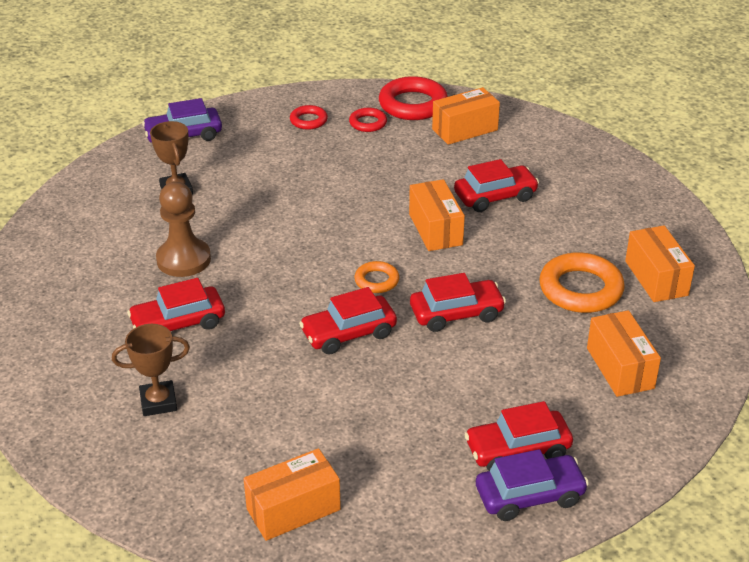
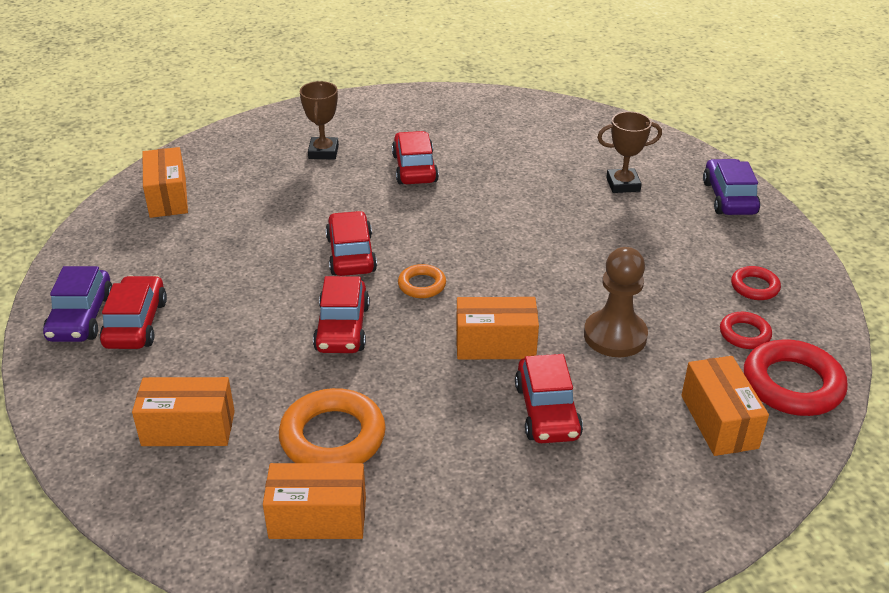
camera: 105 degrees right, 0 degrees up
brown pawn [156,182,211,277] -> brown pawn moved to [584,247,648,357]

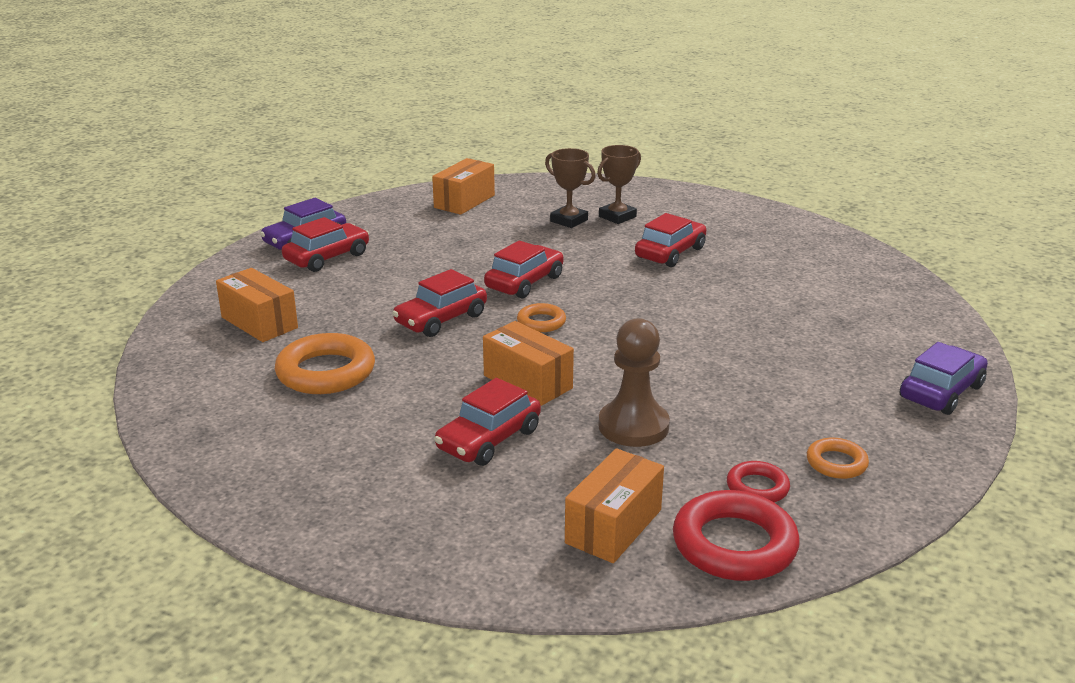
camera: 45 degrees right, 10 degrees down
orange box [263,463,366,539] -> none
brown trophy [597,112,662,193] -> brown trophy moved to [545,148,596,228]
red ring [731,266,781,300] -> orange ring [807,438,869,479]

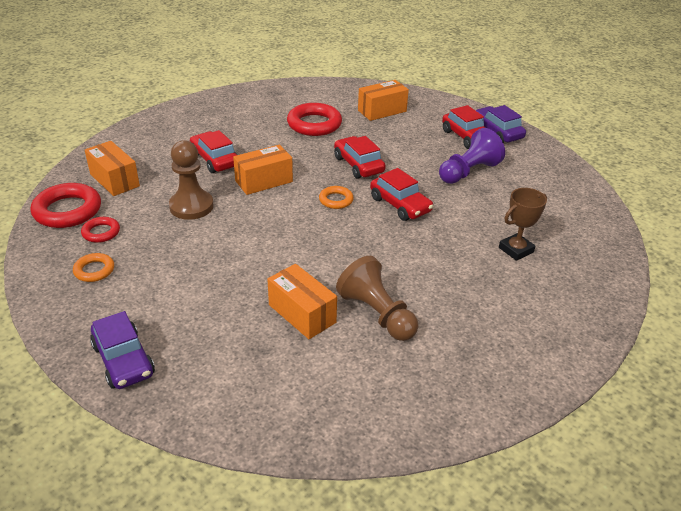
camera: 105 degrees right, 10 degrees up
orange ring [275,333,375,394] -> red ring [287,103,342,136]
orange box [432,158,495,215] -> orange box moved to [267,264,337,339]
brown trophy [597,145,641,224] -> none
red car [635,213,707,267] -> none
none -> brown pawn [336,256,418,341]
none -> purple pawn [439,128,505,184]

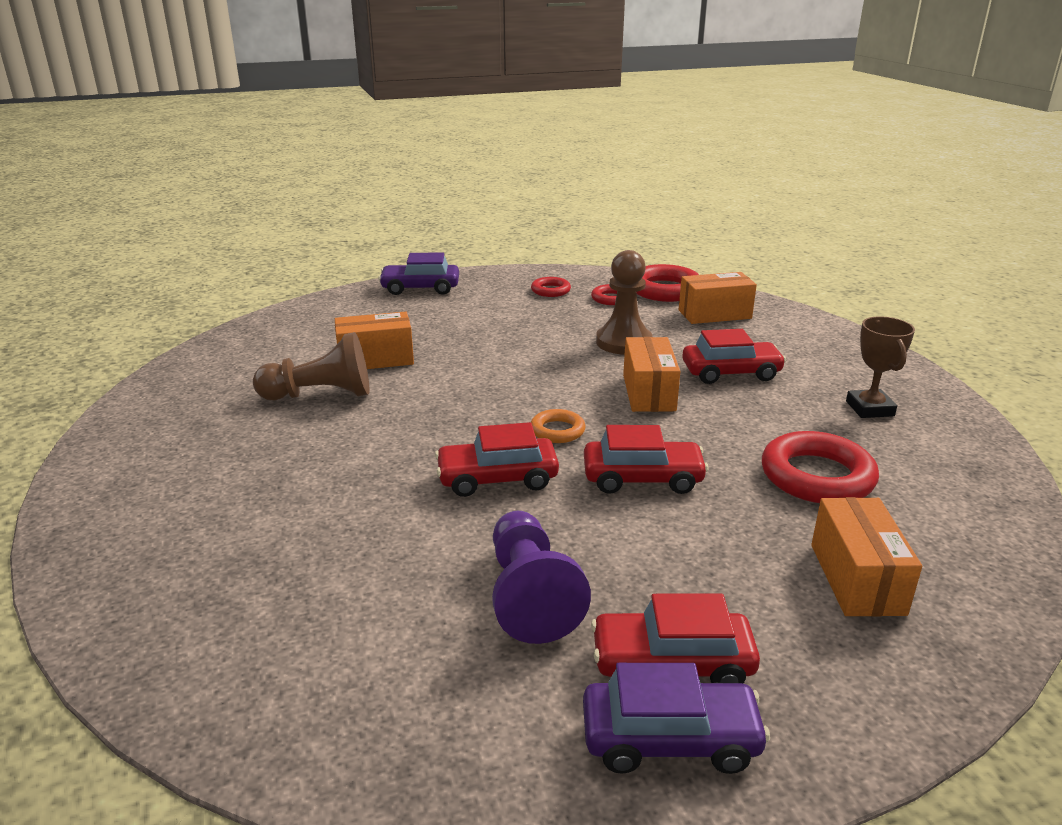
camera: 120 degrees right, 10 degrees down
orange ring [73,253,114,282] -> red ring [531,277,571,297]
brown trophy [499,188,547,261] -> brown trophy moved to [846,316,915,418]

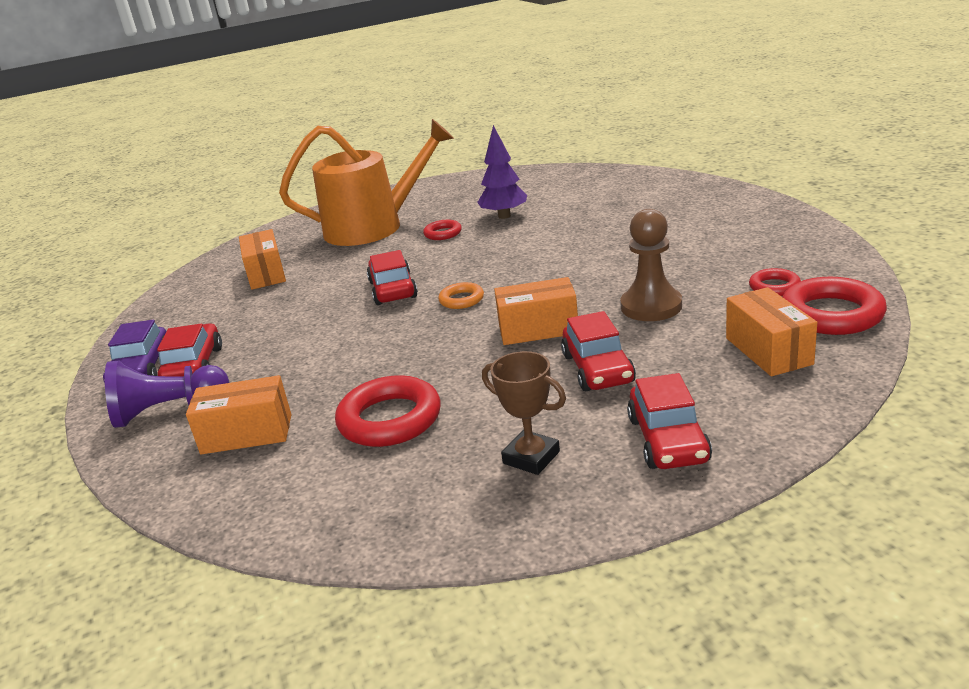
camera: 90 degrees right, 0 degrees up
brown pawn [253,332,370,400] -> purple tree [477,125,527,219]
orange box [335,312,414,369] -> orange box moved to [239,229,286,290]
purple car [378,252,459,295] -> none
purple pawn [492,511,591,644] -> purple pawn moved to [105,360,229,428]
red ring [531,277,571,297] -> red ring moved to [423,220,462,240]
red car [584,425,708,494] -> red car moved to [627,373,712,469]
brown trophy [846,316,915,418] -> brown trophy turned 45 degrees clockwise [482,351,566,475]
none -> orange watering can [279,119,454,246]

